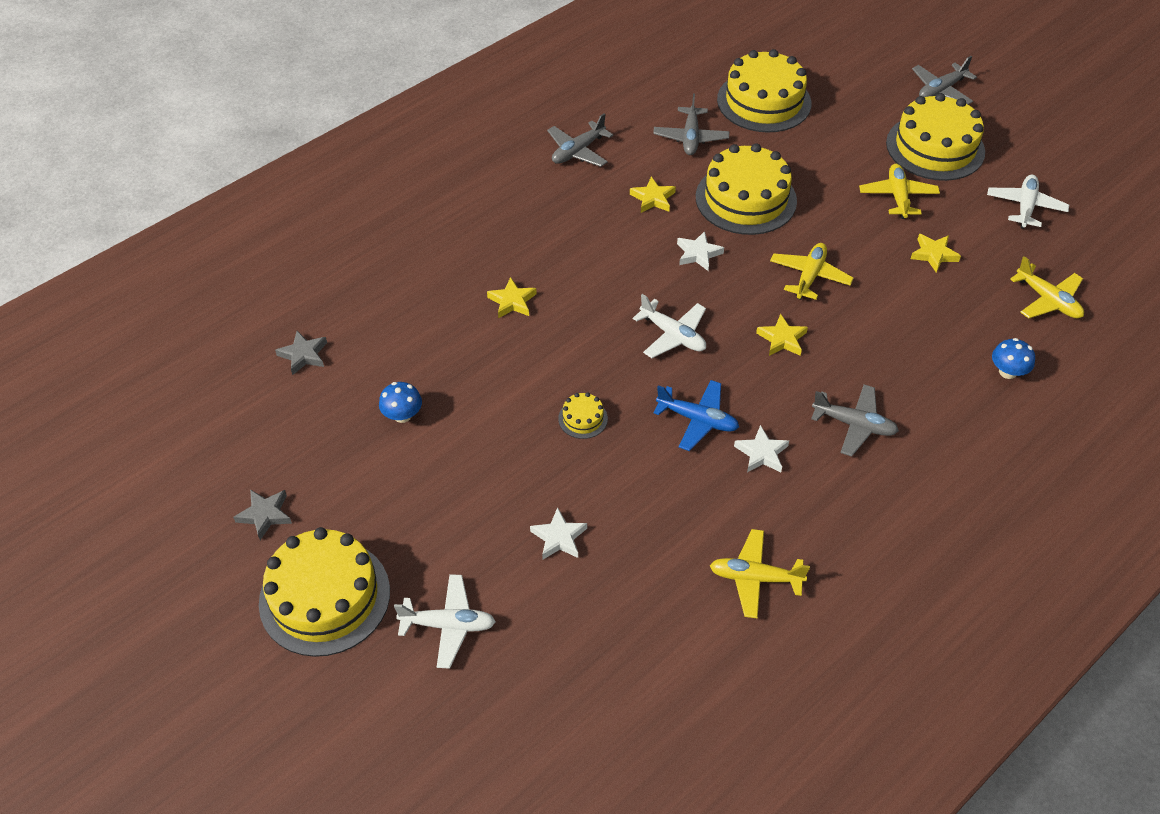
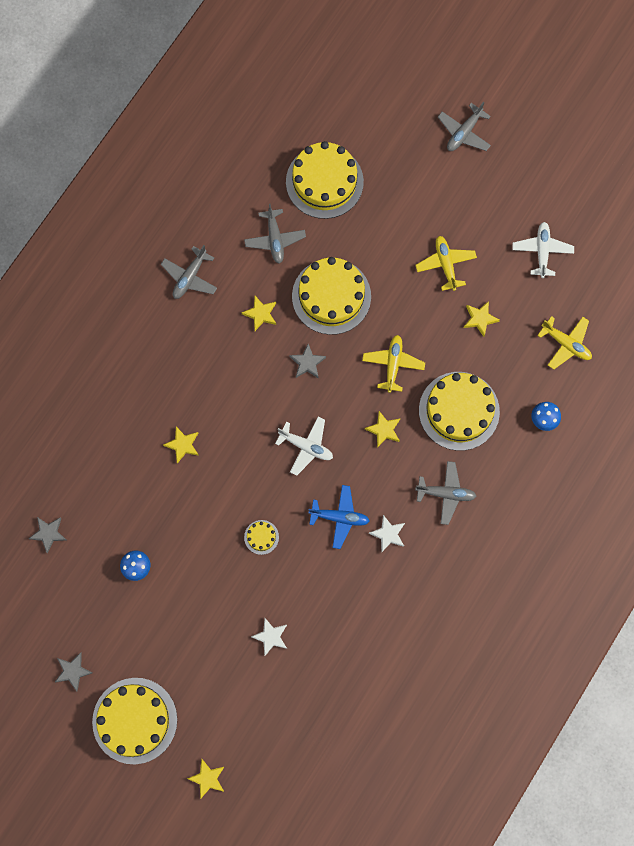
camera: 15 degrees left, 25 degrees up
white plane [394,574,496,669] -> none
white star [677,231,724,271] -> grey star [289,344,326,379]
yellow plane [710,529,810,618] -> none
yellow cake [886,93,985,181] -> yellow cake moved to [419,372,500,451]
none -> yellow star [187,759,224,799]

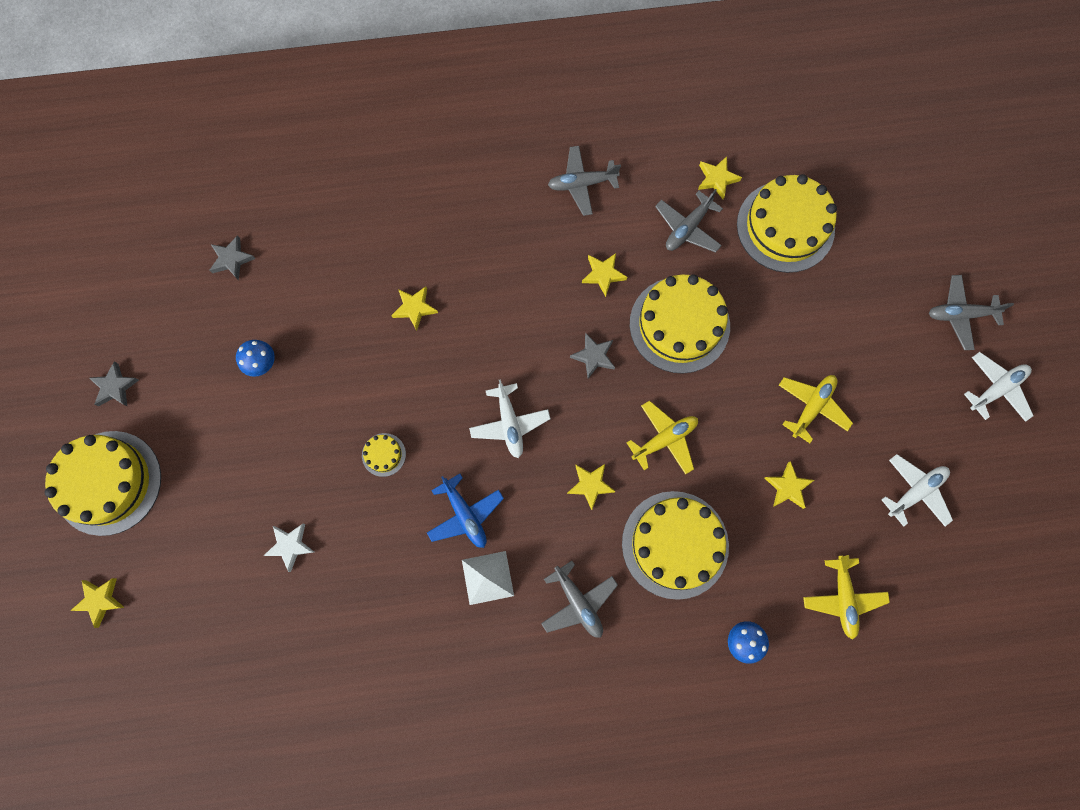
camera: 50 degrees right, 0 degrees up
white star [369,515,405,552] -> white pyramid [462,551,514,605]
none -> yellow star [698,156,742,199]
none -> white plane [964,352,1033,422]

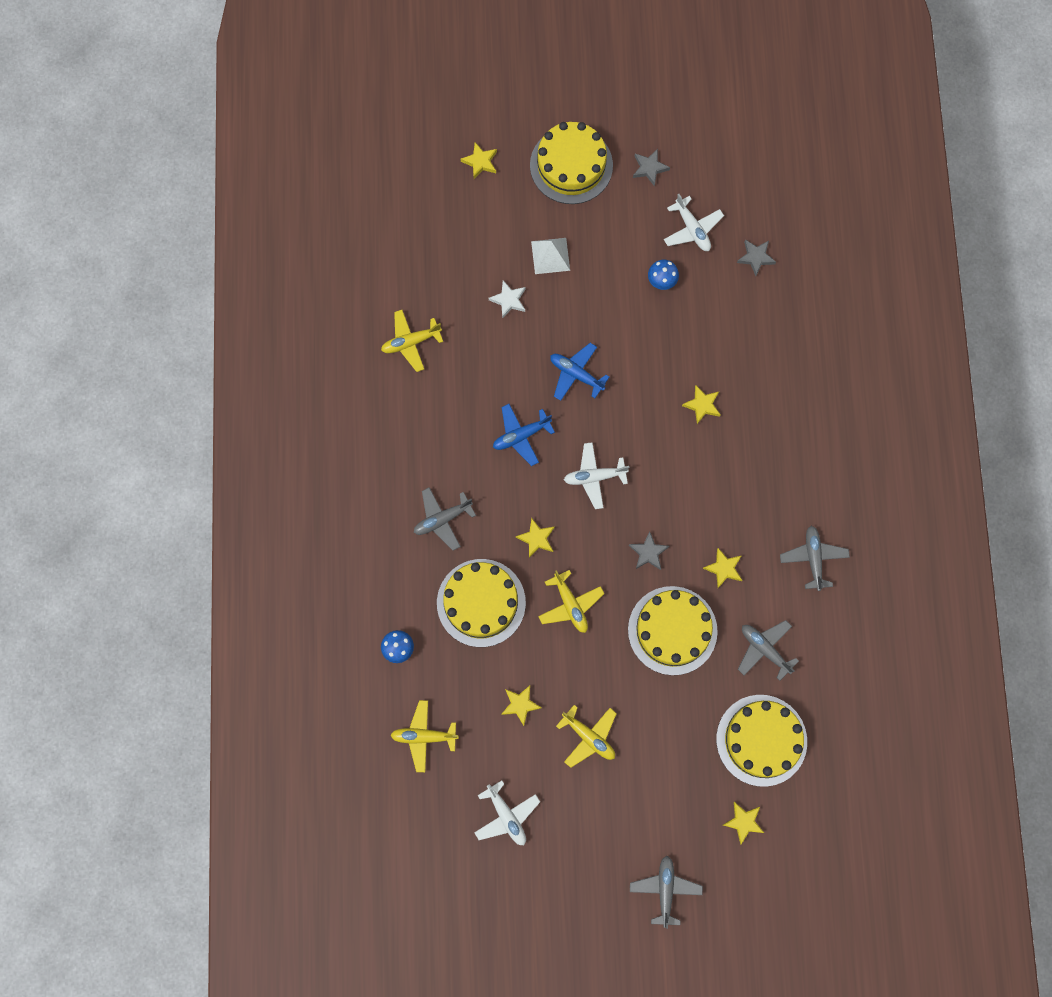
camera: 95 degrees right, 0 degrees up
yellow cake [362,433,406,477] -> blue plane [550,343,609,401]
white pyramid [462,551,514,605] -> white pyramid moved to [531,238,570,274]
yellow star [698,156,742,199] -> yellow star moved to [723,802,764,845]
white plane [964,352,1033,422] -> white plane moved to [664,194,724,251]
none -> yellow plane [381,310,443,372]

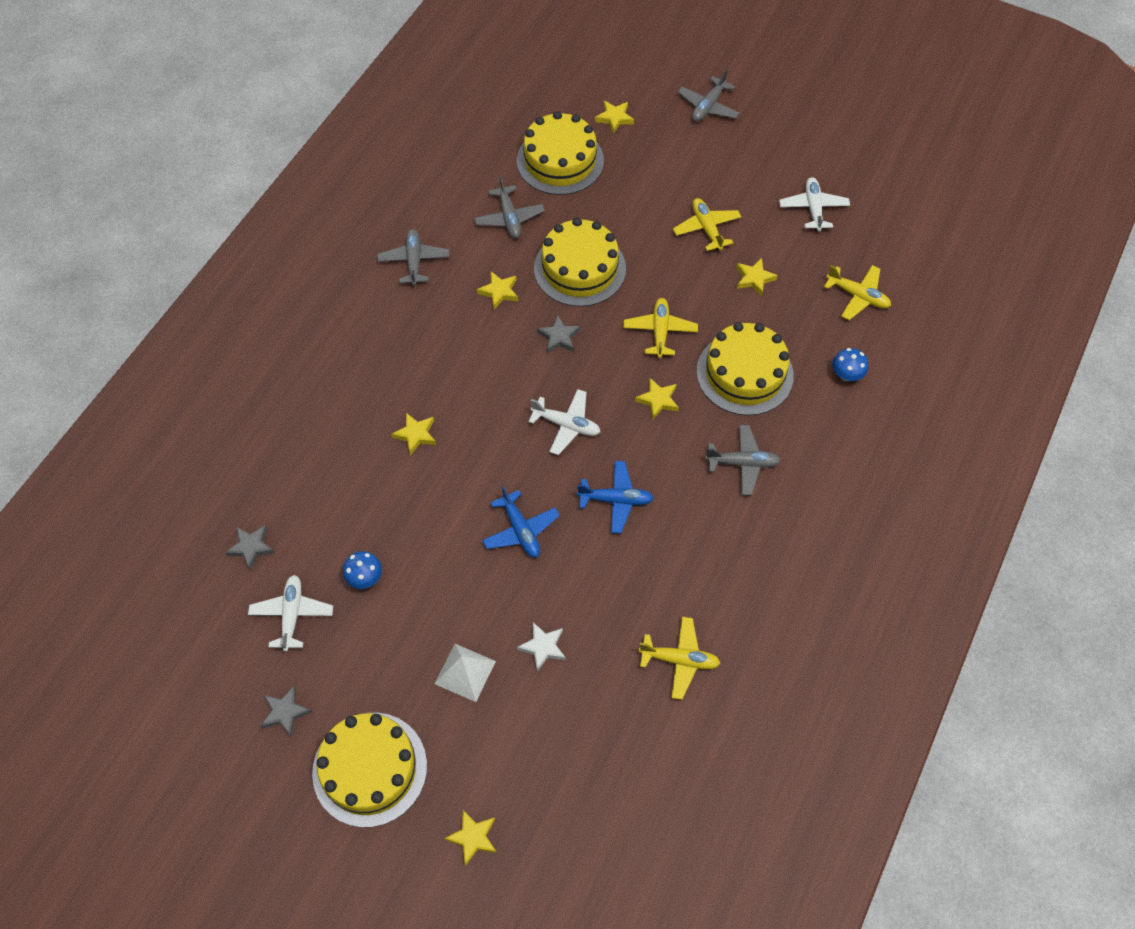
camera: 150 degrees left, 15 degrees down
grey plane [780,526,850,591] -> grey plane turned 150 degrees clockwise [377,229,450,286]

